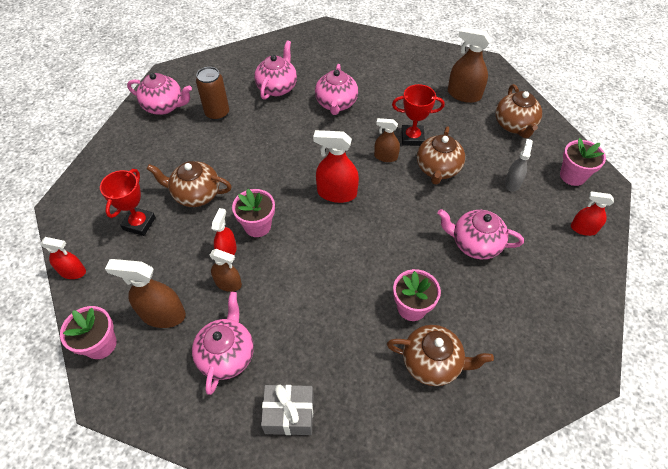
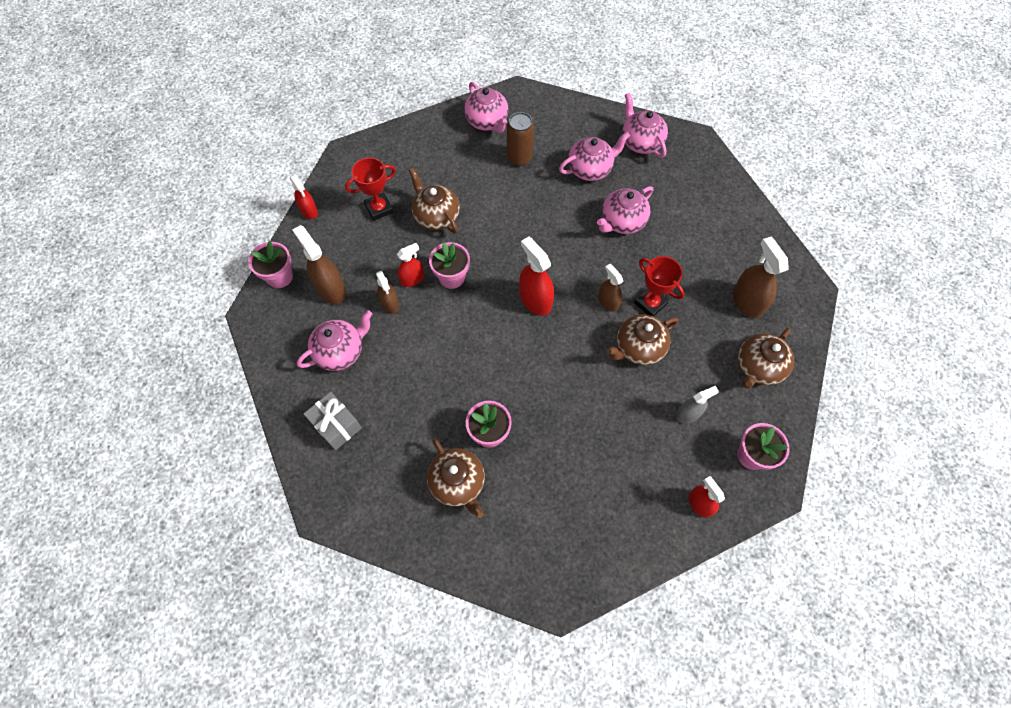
camera: 45 degrees right, 10 degrees up
pink teapot [437,209,524,259] -> pink teapot moved to [622,92,668,158]

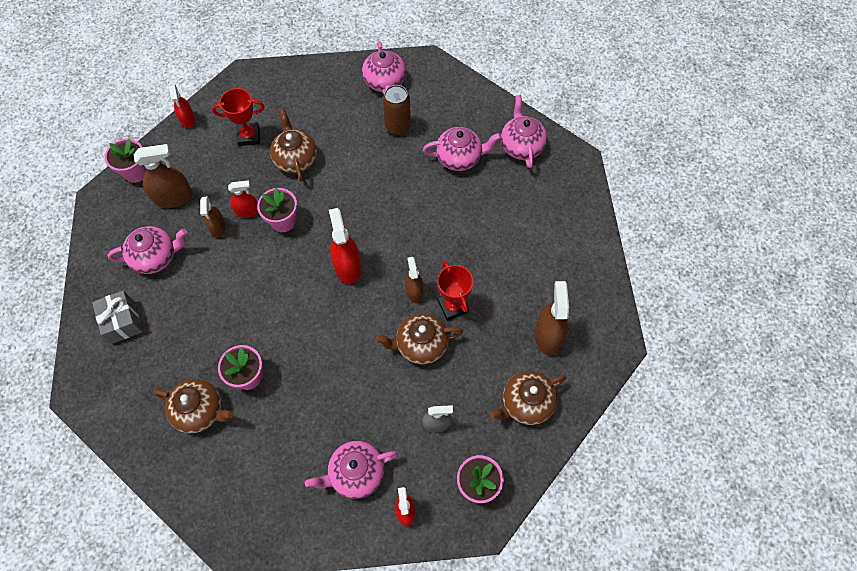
camera: 20 degrees right, 0 degrees up
brown spray bottle [292,225,346,304] -> brown spray bottle turned 90 degrees clockwise [134,144,193,208]
brown teapot [427,438,485,518] -> brown teapot turned 60 degrees counterclockwise [153,379,233,434]
pink teapot [597,186,653,234] -> pink teapot moved to [305,441,398,499]

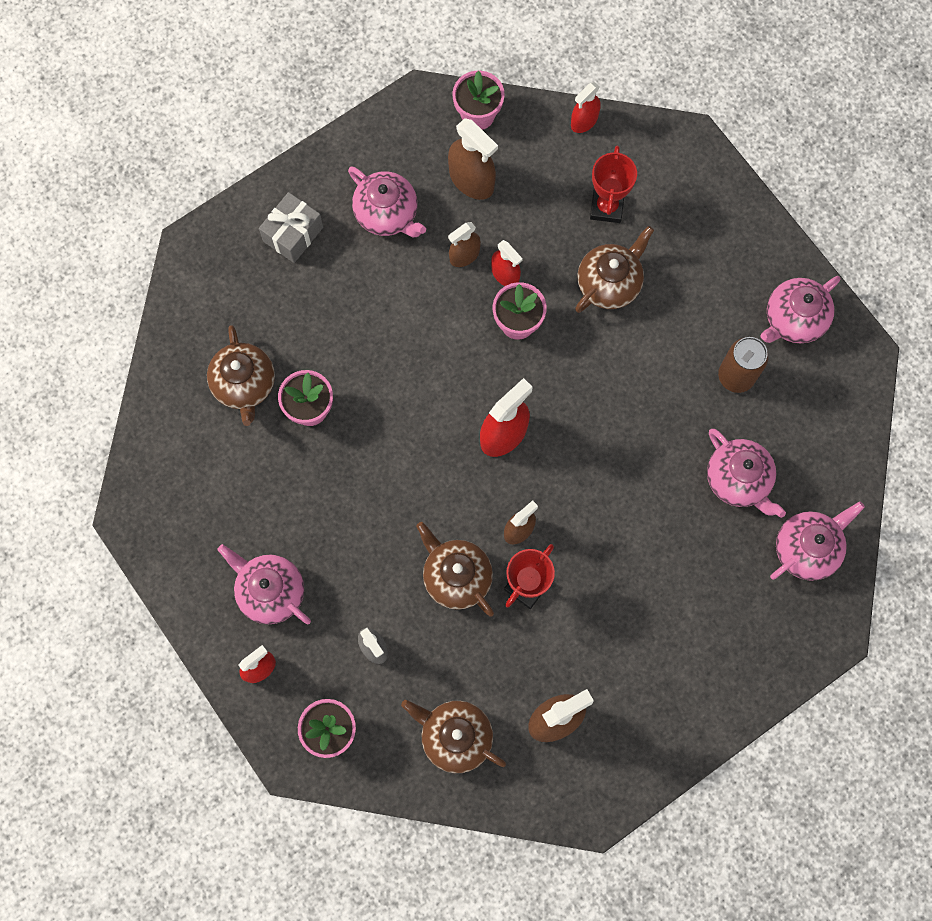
camera: 60 degrees right, 10 degrees up
red trophy [212,88,265,146] -> red trophy turned 45 degrees clockwise [590,146,637,223]

